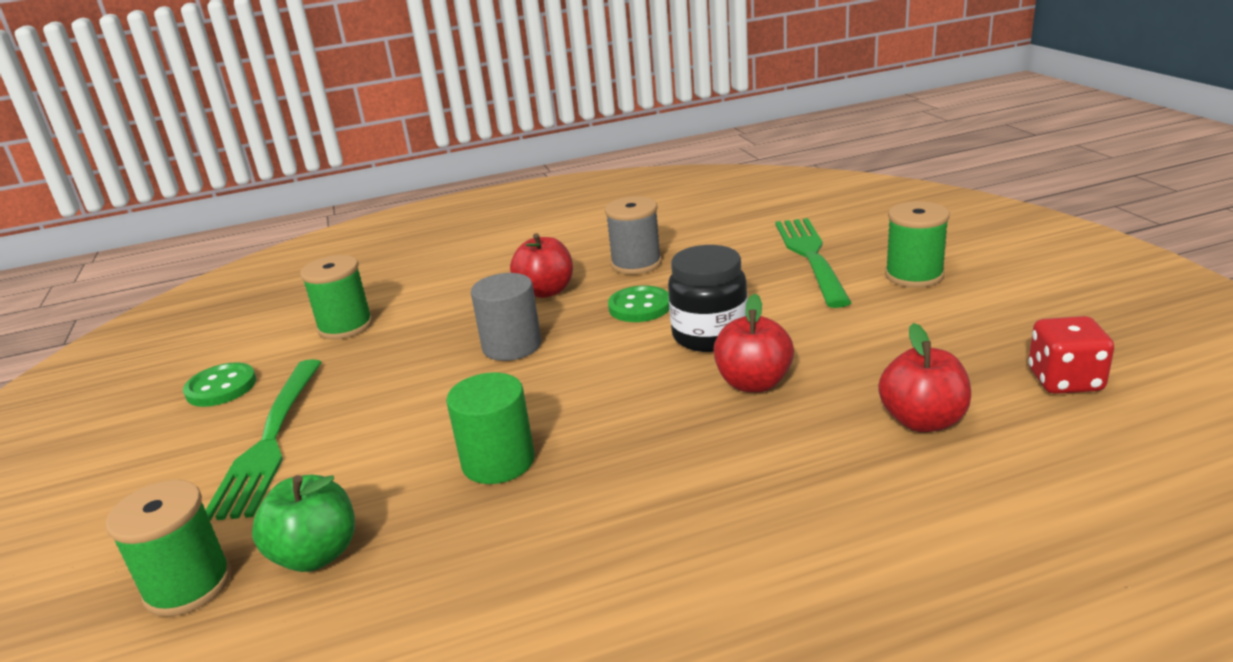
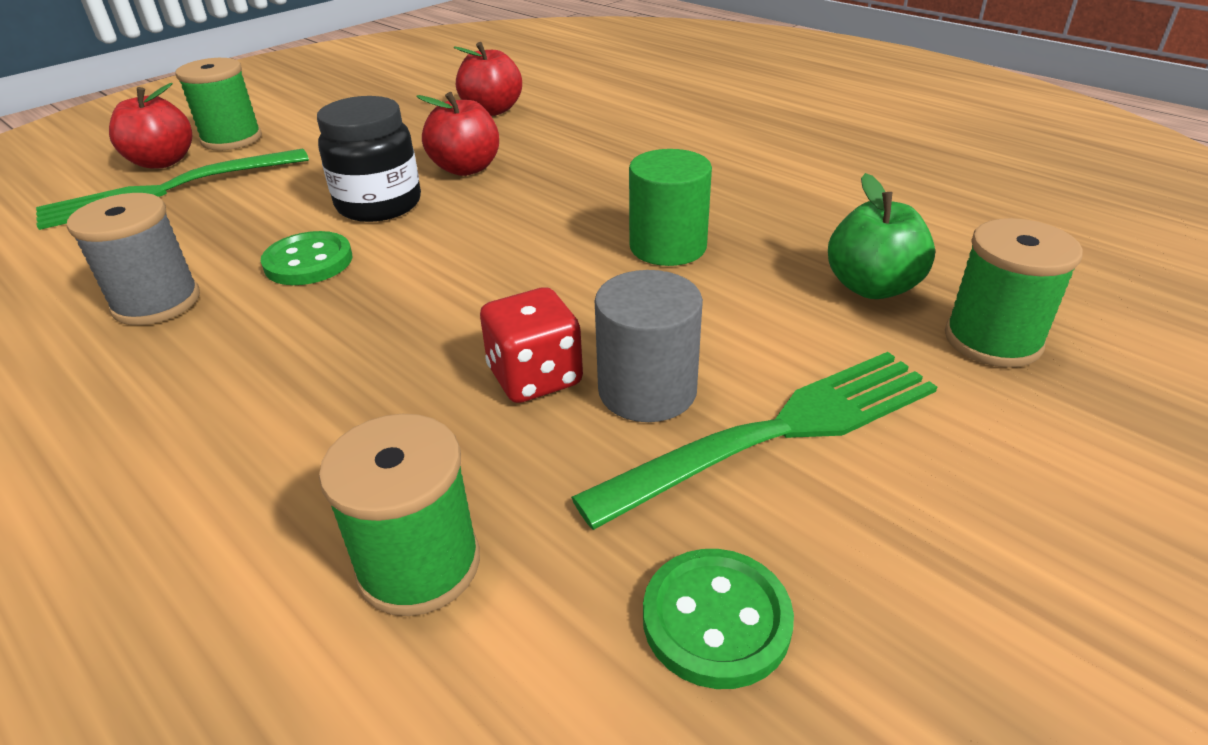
camera: 120 degrees left, 10 degrees up
grey cylinder [471,273,541,361] -> grey cylinder moved to [595,270,703,422]
red apple [510,233,573,298] -> red apple moved to [109,83,192,168]
red dice [1028,316,1114,394] -> red dice moved to [480,287,583,403]

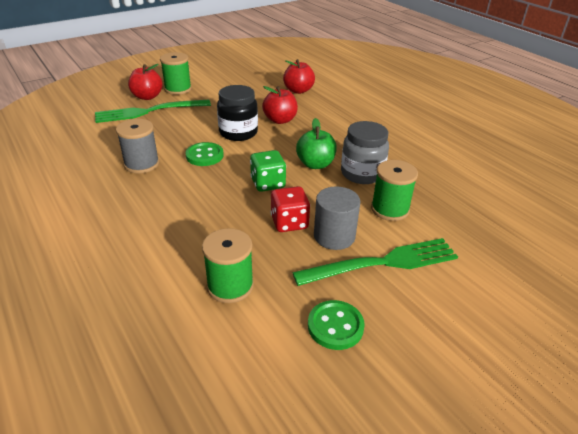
camera: 10 degrees right, 0 degrees up
green cylinder [629,149,712,266] -> grey jar [341,121,389,184]
green apple [828,173,935,299] -> green apple moved to [296,118,337,169]
green spool [945,218,1083,368] -> green spool moved to [371,160,418,221]
none -> green dice [250,150,286,192]

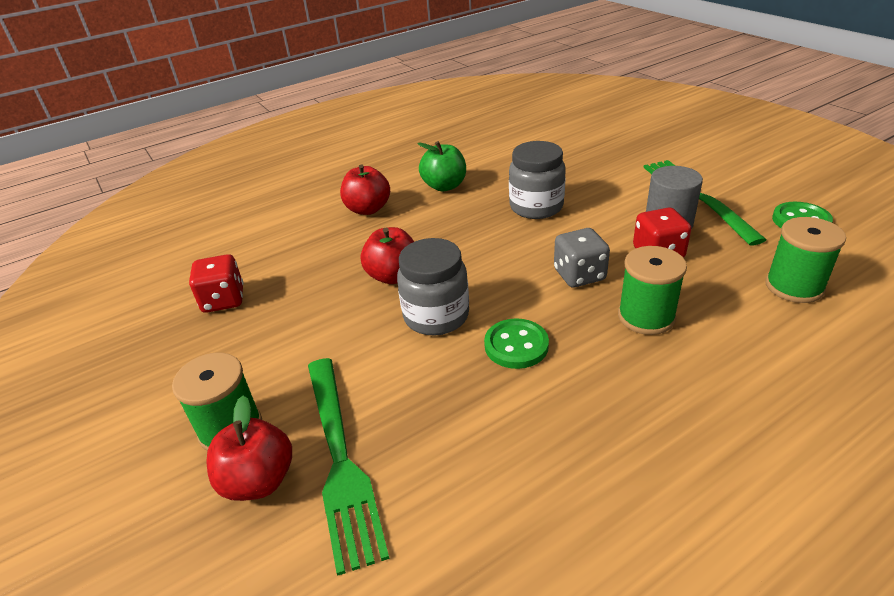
camera: 85 degrees left, 0 degrees up
grey spool [116,119,159,174] -> none
black jar [217,85,258,141] -> grey jar [397,238,469,335]
green dice [250,150,286,192] -> grey dice [554,228,610,287]
red apple [283,59,315,94] -> red apple moved to [340,164,390,215]
green apple [296,118,337,169] -> green apple moved to [417,141,466,192]
green spool [371,160,418,221] -> green spool moved to [618,246,687,335]
none -> red dice [189,254,244,313]

